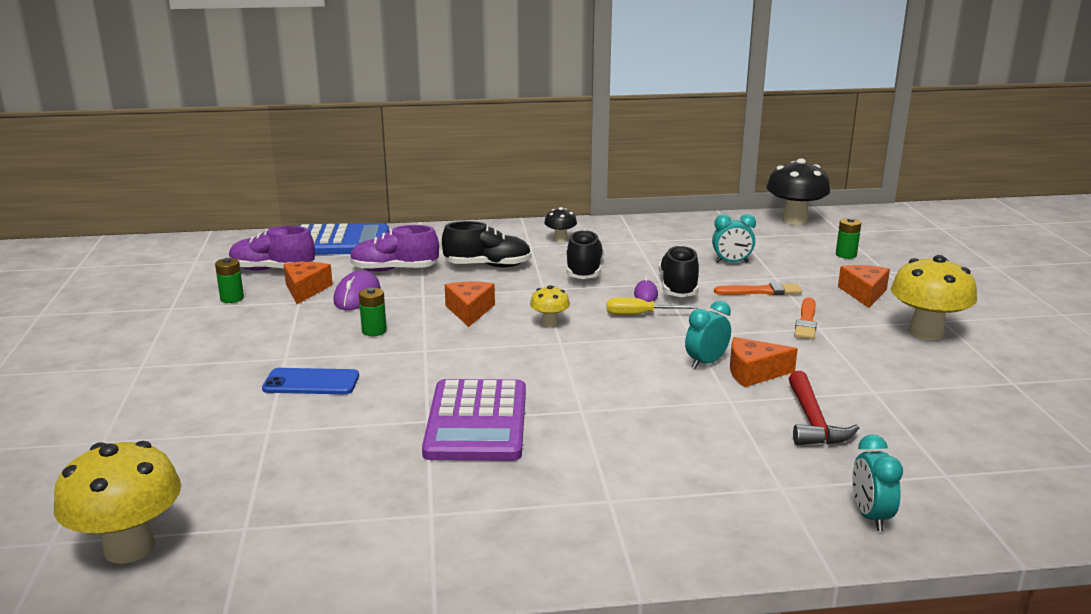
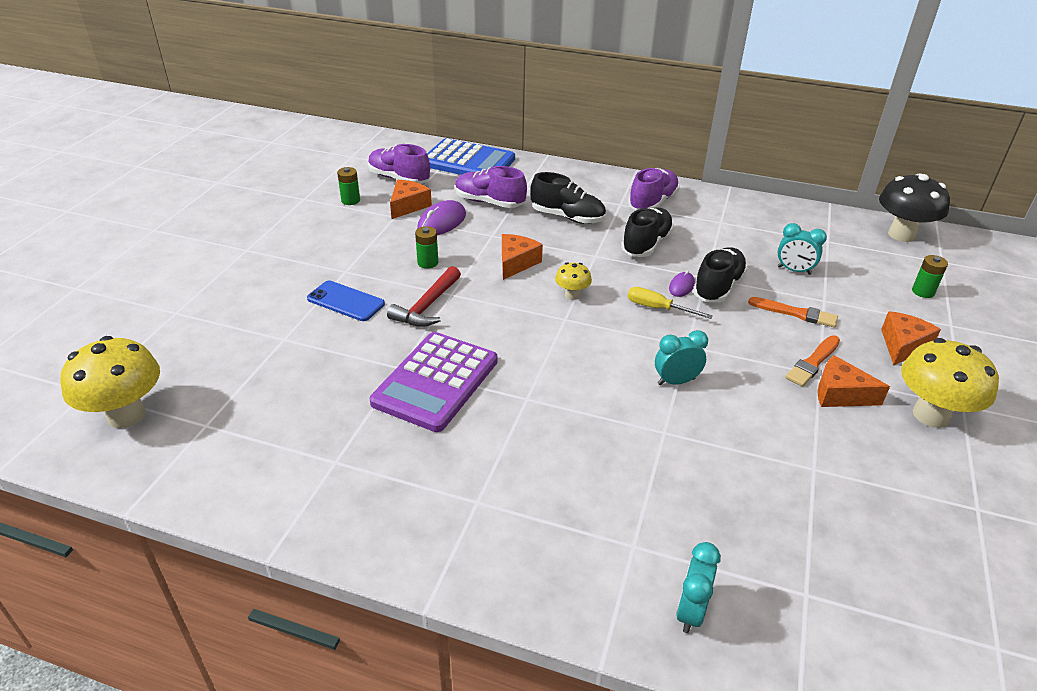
camera: 25 degrees right, 15 degrees up
black mushroom [544,207,577,242] -> purple shoe [628,168,680,210]
orange cheese [730,337,798,387] -> orange cheese moved to [817,355,890,407]
red hammer [789,371,859,445] -> red hammer moved to [387,266,461,327]

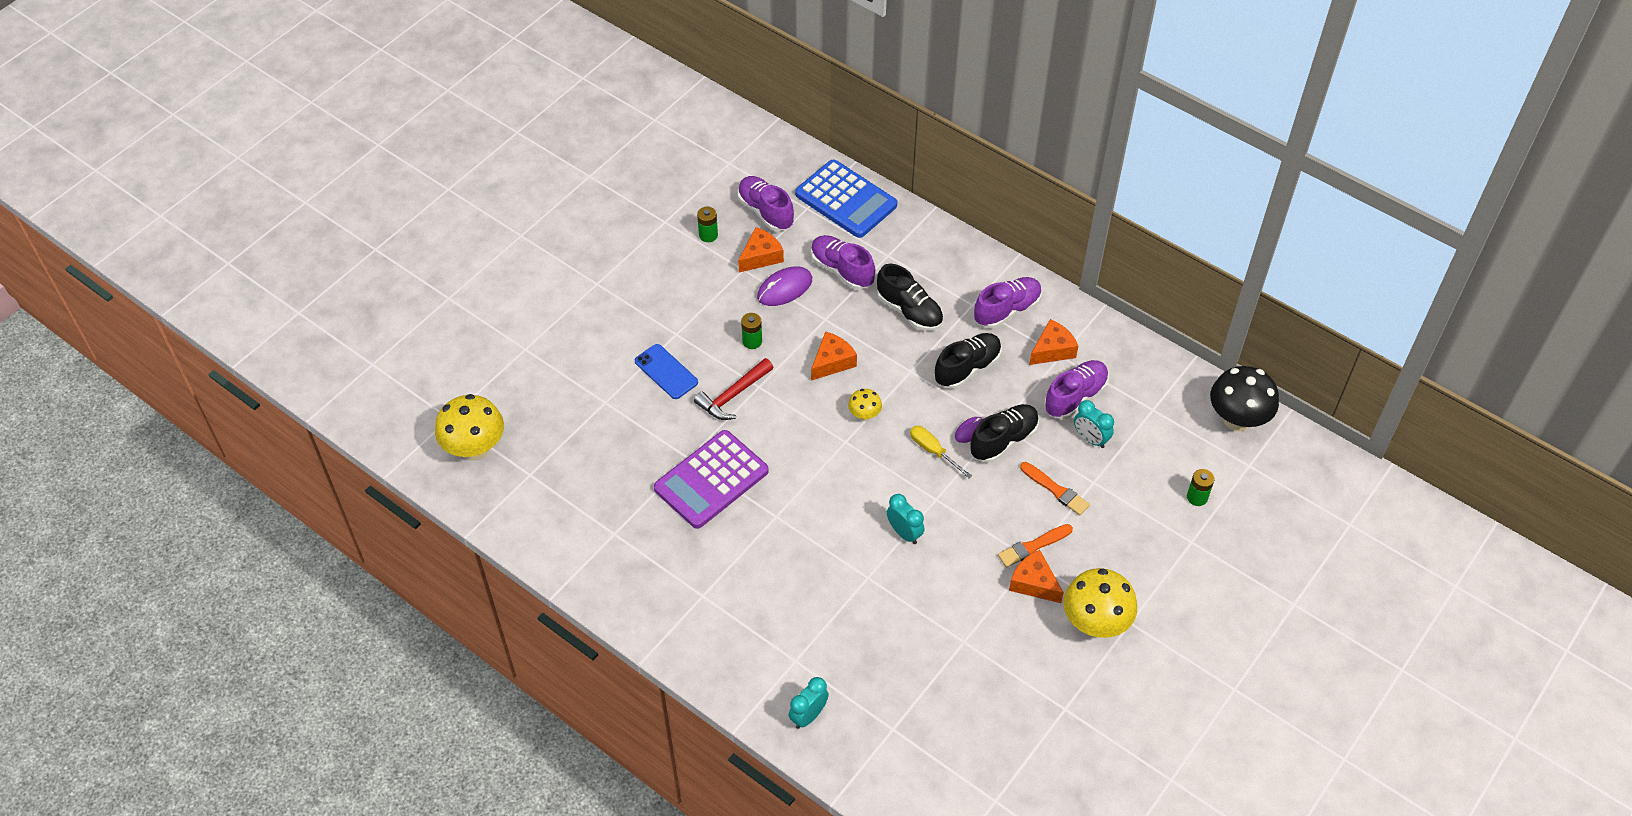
camera: 20 degrees right, 15 degrees up
turquoise clock [655,330,708,385] -> turquoise clock turned 45 degrees clockwise [887,494,925,544]
orange cheese [881,311,941,365] -> orange cheese moved to [1029,319,1078,365]
none -> purple shoe [1044,360,1109,419]

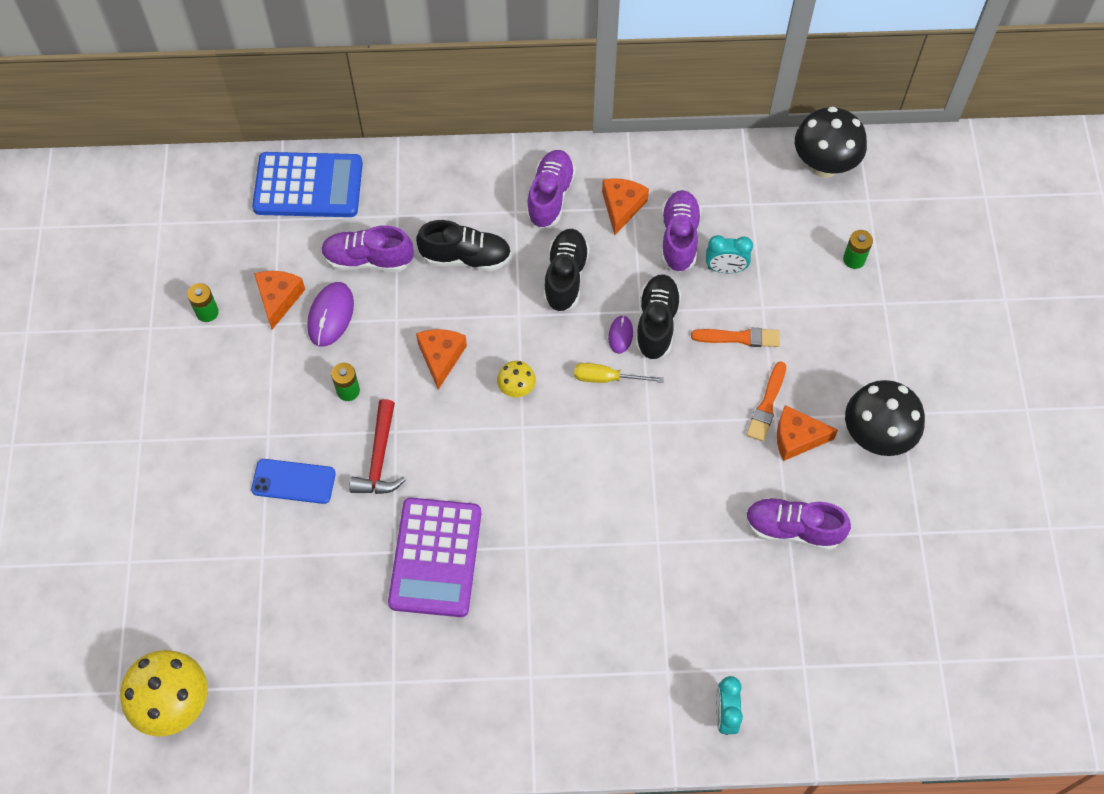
camera: 40 degrees left, 10 degrees up
purple shoe [738,176,794,231] -> purple shoe moved to [745,497,851,551]
turquoise clock [887,494,925,544] -> none
yellow mushroom [1063,568,1137,638] -> black mushroom [845,380,925,456]

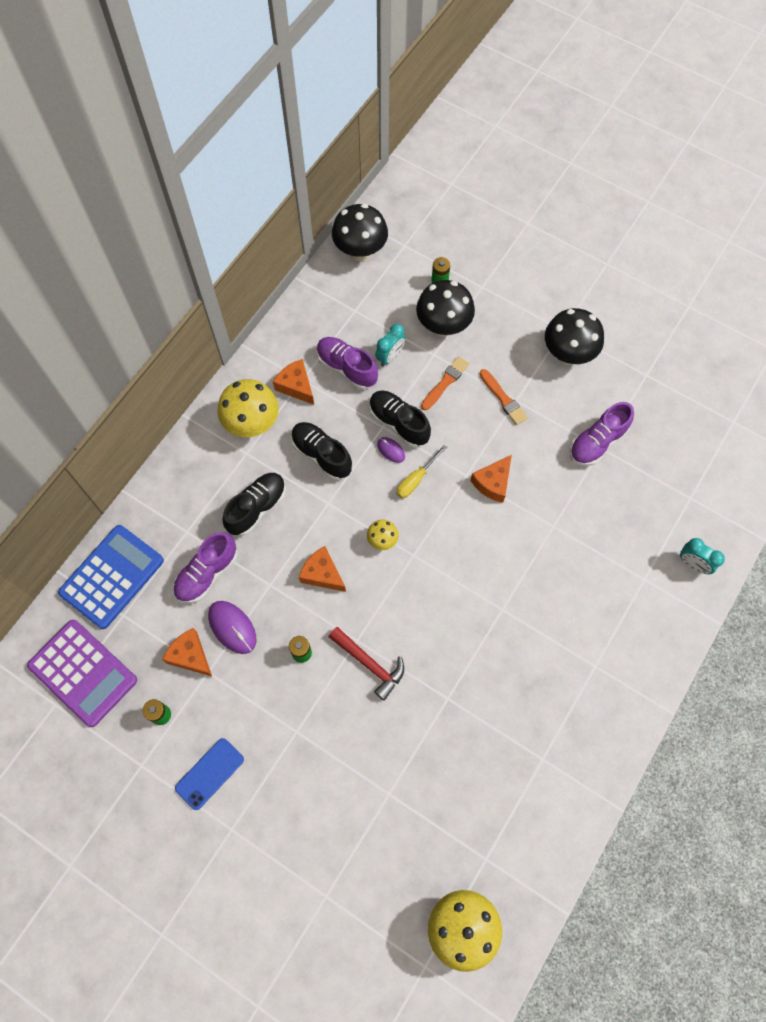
camera: 55 degrees left, 5 degrees up
blue phone [251,459,336,504] -> blue phone moved to [175,738,244,810]
purple calculator [388,498,481,617] -> purple calculator moved to [27,620,137,727]
purple shoe [526,150,576,228] -> yellow mushroom [218,379,279,437]
orange cheese [777,405,838,461] -> orange cheese moved to [470,455,512,503]
none -> black mushroom [416,280,475,337]

